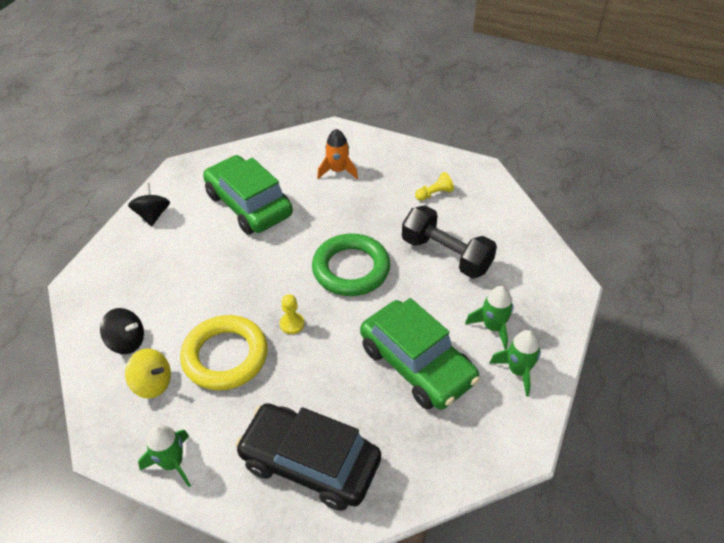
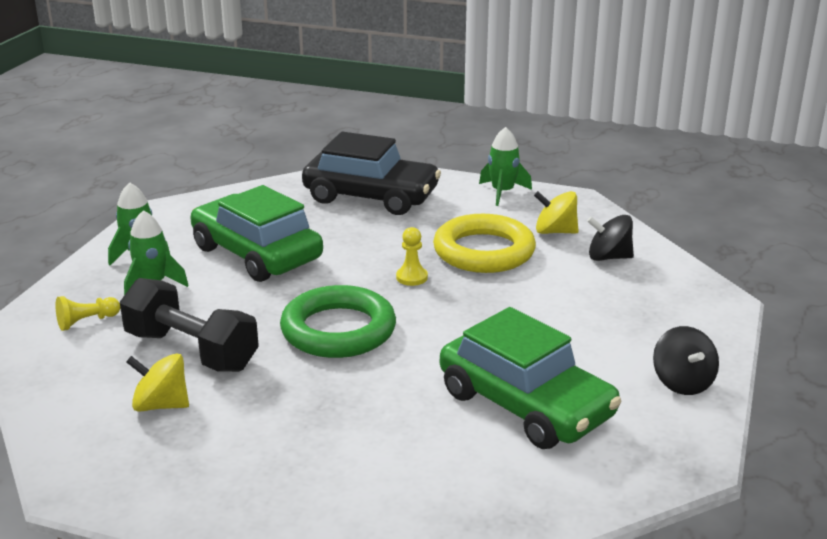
camera: 175 degrees right, 20 degrees down
orange rocket [317,129,358,179] -> none
yellow pawn [415,172,454,201] -> yellow pawn moved to [56,296,120,331]
none -> yellow spinning top [126,353,189,412]

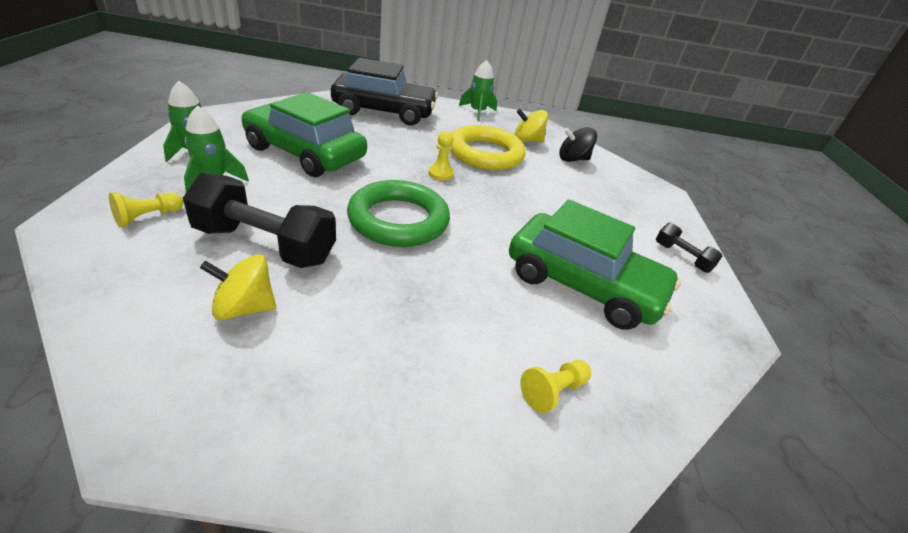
camera: 20 degrees left, 10 degrees up
black spinning top [653,326,719,395] -> black dumbbell [656,222,722,273]
none -> yellow pawn [520,360,591,413]

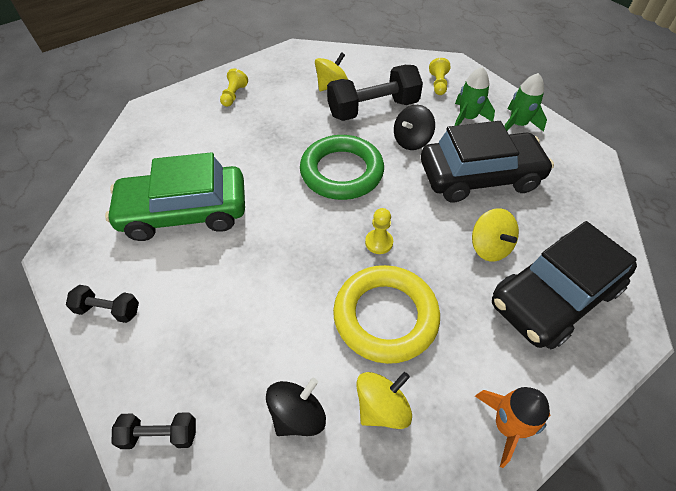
camera: 145 degrees right, 15 degrees up
green car [242,92,367,177] -> black car [421,121,554,202]
green rocket [459,60,497,121] -> orange rocket [475,387,550,468]
yellow pawn [520,360,591,413] -> yellow pawn moved to [220,68,248,107]
none -> black dumbbell [111,412,196,449]
none -> black spinning top [394,105,435,150]
none -> yellow spinning top [472,208,519,262]

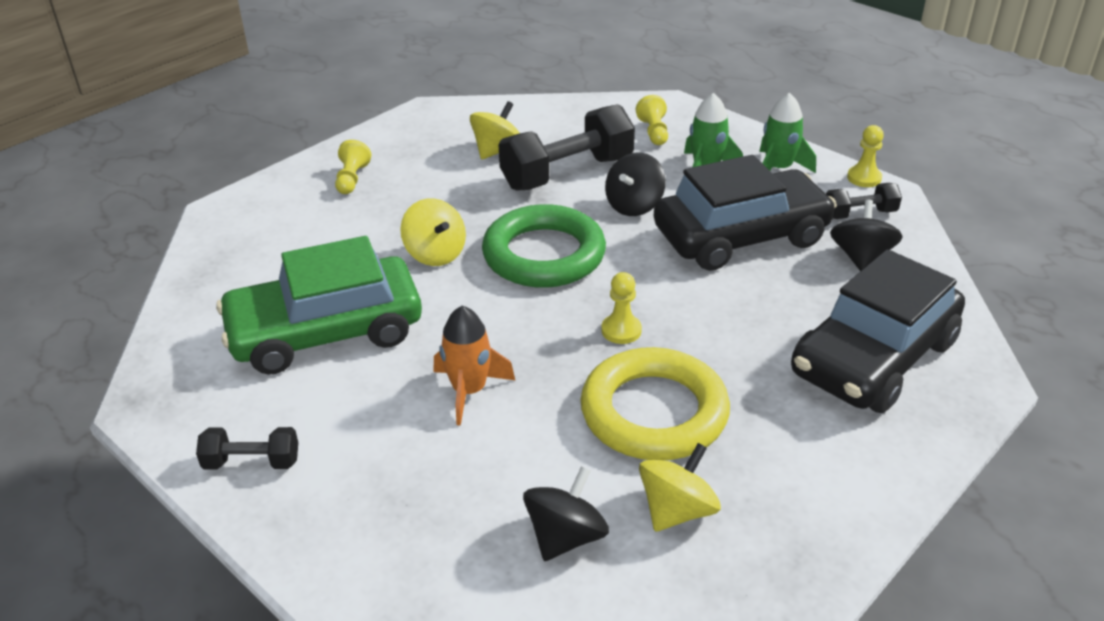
camera: 10 degrees left, 15 degrees down
black dumbbell [111,412,196,449] -> black dumbbell moved to [826,183,902,219]
yellow spinning top [472,208,519,262] -> yellow spinning top moved to [401,198,466,266]
orange rocket [475,387,550,468] -> orange rocket moved to [434,306,515,426]
none -> black spinning top [830,200,903,271]
none -> yellow pawn [847,125,884,187]

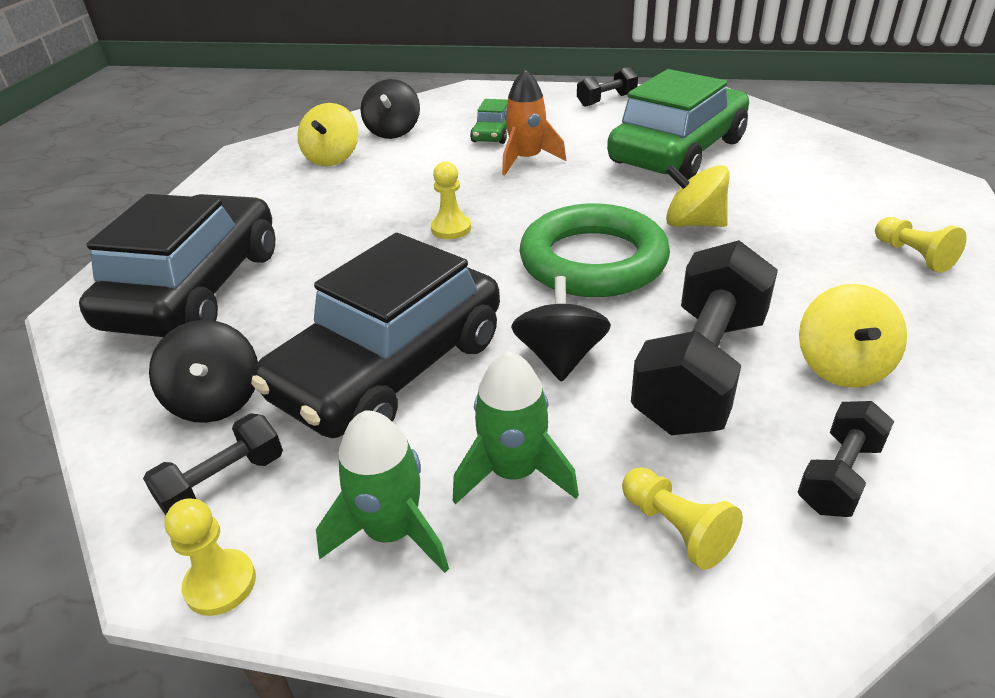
camera: 150 degrees right, 0 degrees up
yellow ring [580,347,730,460] -> none
none -> green car [470,99,508,144]
none -> black dumbbell [798,401,894,517]

